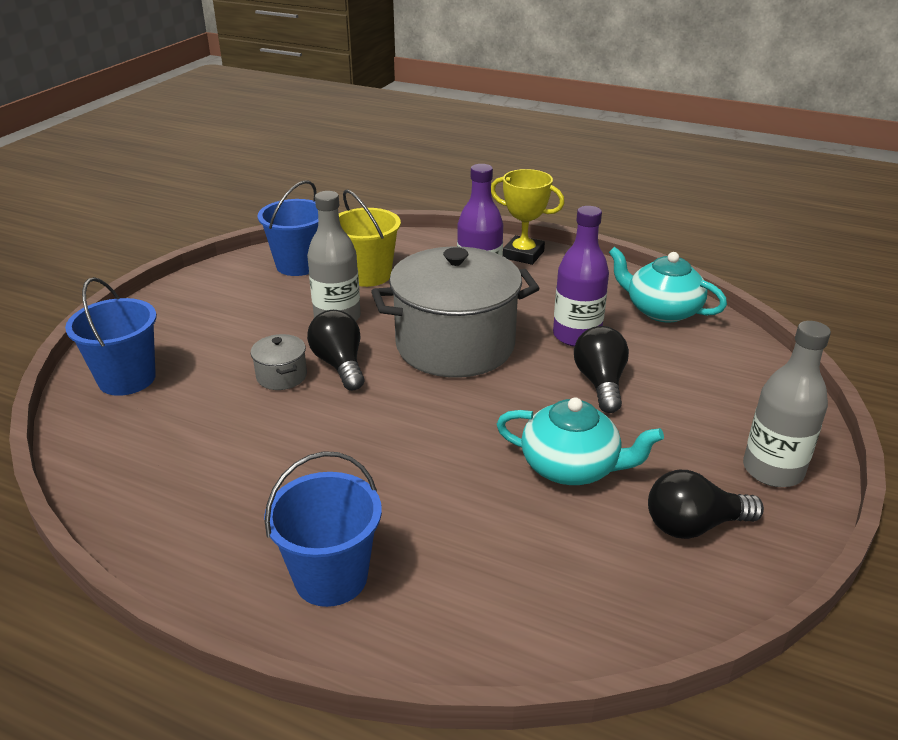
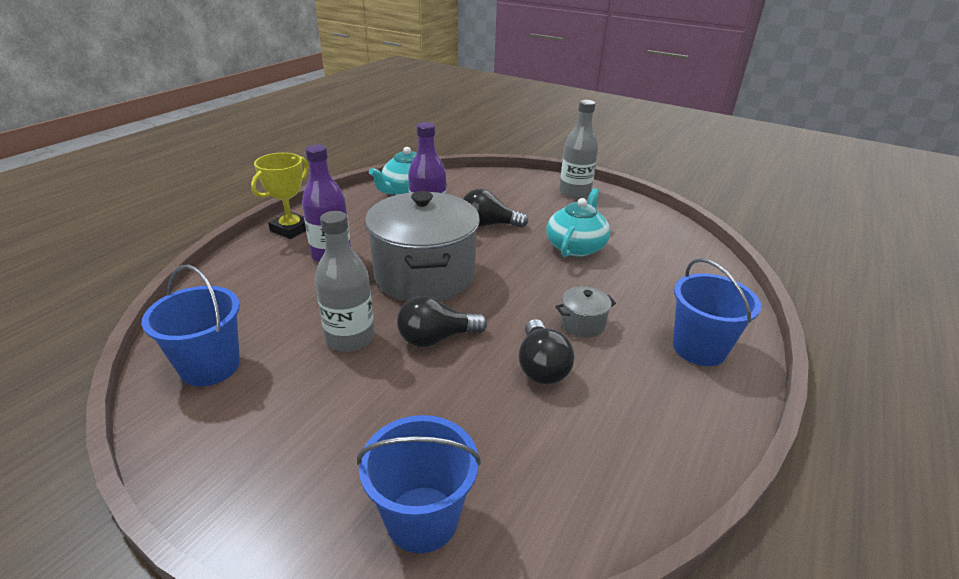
camera: 85 degrees left, 0 degrees up
grey pot [251,334,307,390] -> grey pot moved to [555,286,616,338]
yellow bucket [339,190,401,287] -> none
black light bulb [648,470,764,539] -> black light bulb moved to [519,319,574,384]

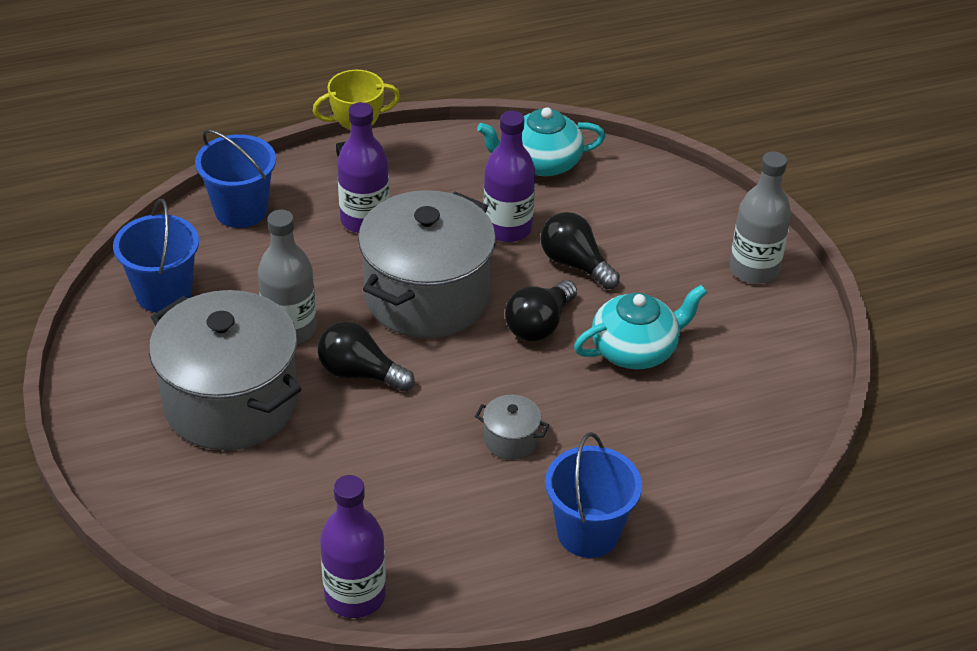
camera: 40 degrees right, 10 degrees up
blue bucket [357,415,481,553] -> blue bucket moved to [195,129,276,228]
black light bulb [519,319,574,384] -> black light bulb moved to [505,280,577,342]
none -> grey pot [149,290,301,450]
none -> purple bottle [320,475,386,618]

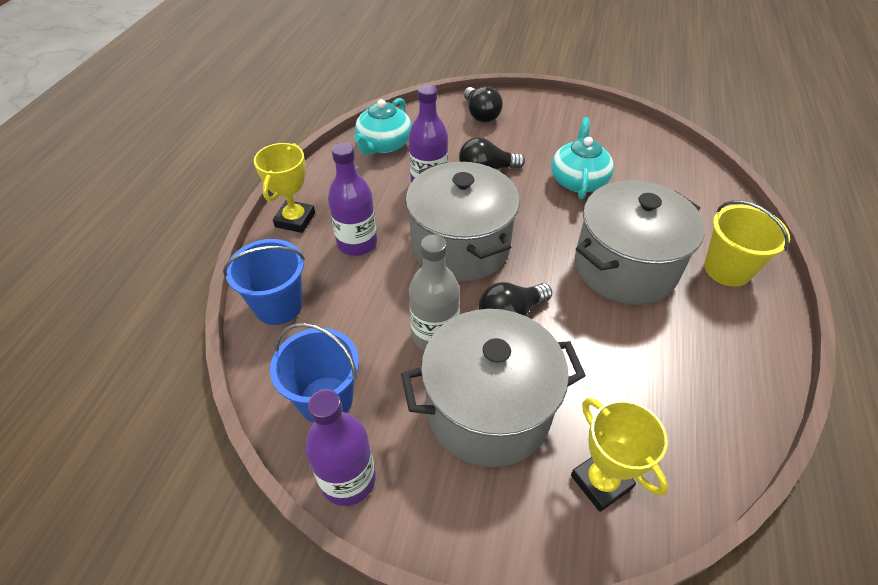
camera: 55 degrees left, 5 degrees up
purple bottle [320,475,386,618] -> purple bottle moved to [305,389,376,506]
grey pot [475,395,549,460] -> grey pot [575,180,705,305], size x2.49
black light bulb [505,280,577,342] -> black light bulb moved to [464,86,503,122]
blue bucket [545,432,642,558] -> yellow bucket [704,200,790,287]
grey bottle [730,151,791,284] -> none
none -> yellow trophy [571,398,668,512]

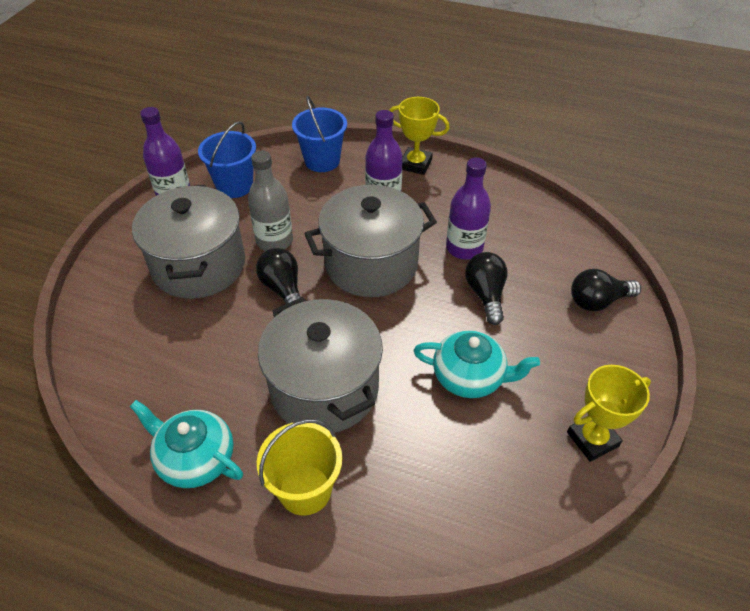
camera: 95 degrees right, 0 degrees up
turquoise teapot [354,98,412,155] -> turquoise teapot moved to [129,400,243,488]
yellow trophy [571,398,668,512] -> yellow trophy moved to [567,365,651,462]

